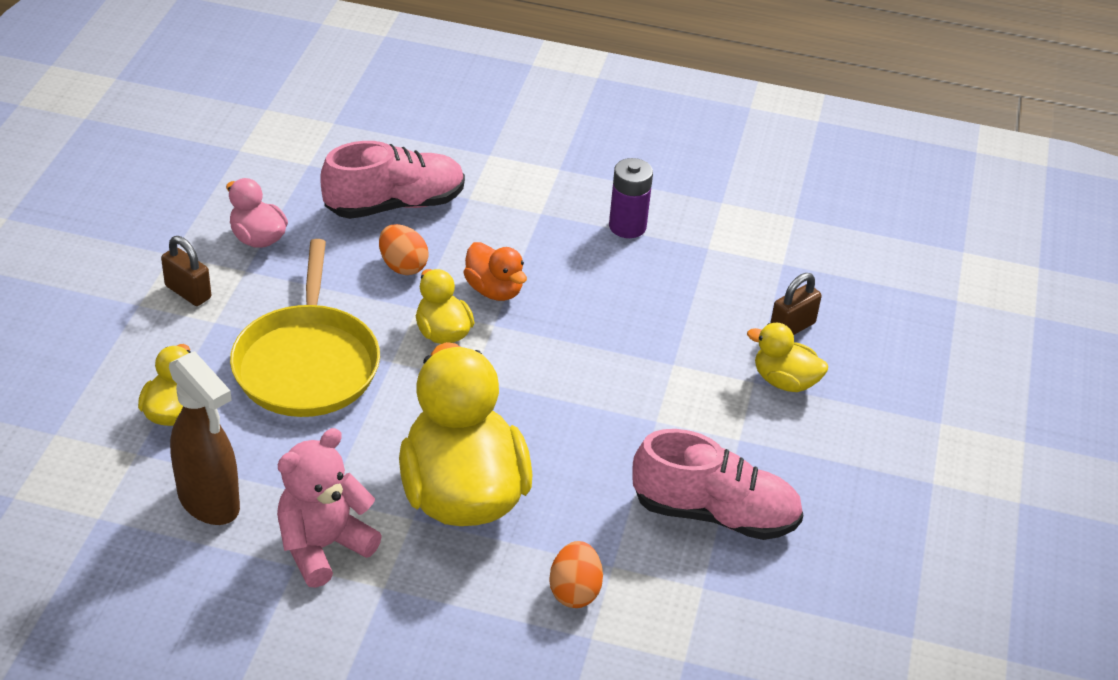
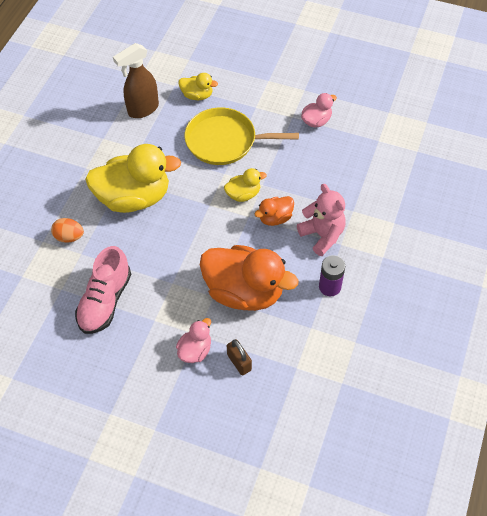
camera: 100 degrees right, 15 degrees up
brown padlock [161,236,211,306] -> none
pink teddy bear [277,428,382,588] -> pink teddy bear moved to [297,184,346,256]
pink shoe [320,141,465,219] -> none
orange egg [379,224,429,275] -> none
yellow duck [747,323,828,392] -> pink duck [176,318,211,363]
none -> orange duck [200,245,298,311]

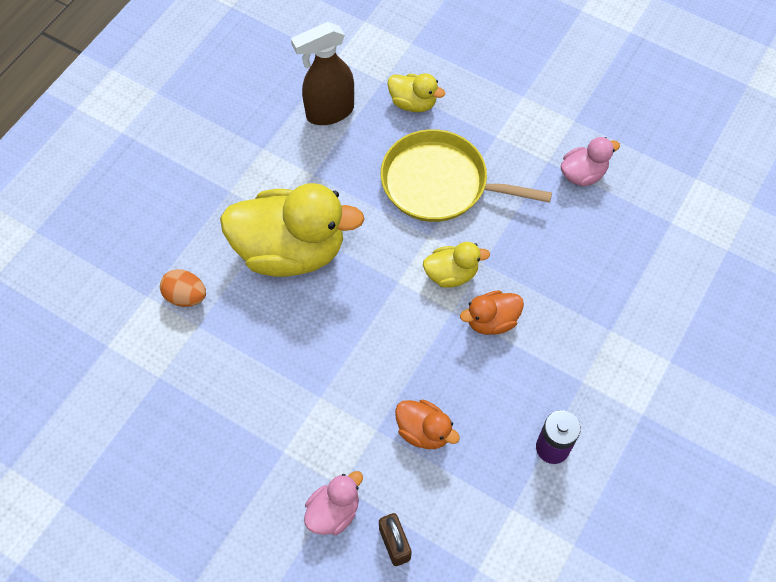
camera: 10 degrees right, 5 degrees up
pink shoe [75,246,131,334] -> none
orange duck [200,245,298,311] -> orange duck [395,400,460,449], size x0.47
pink teddy bear [297,184,346,256] -> none

